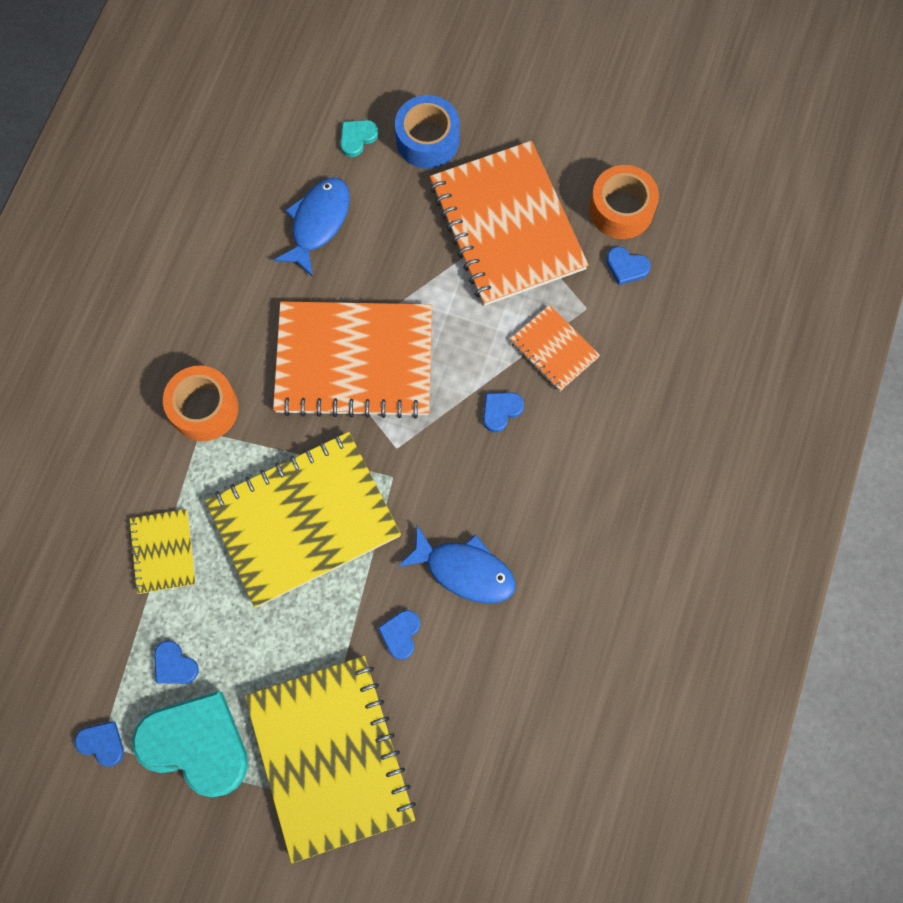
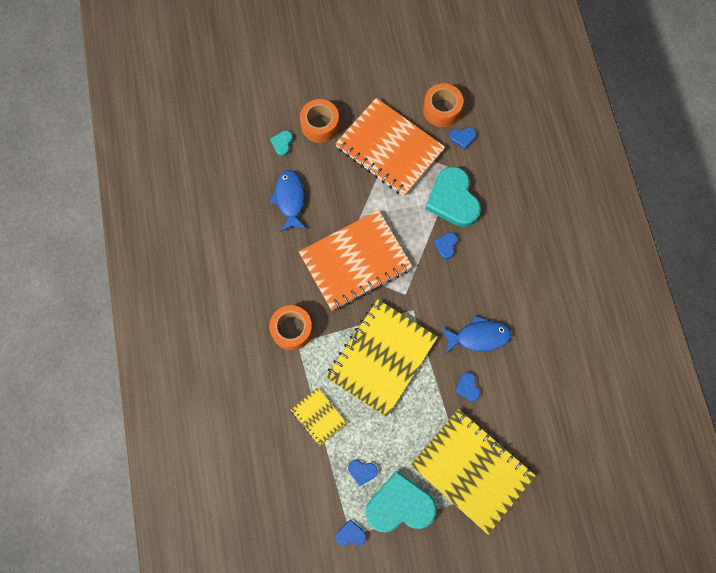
camera: 30 degrees left, 0 degrees up
blue tape [395,95,460,169] -> orange tape [300,99,339,143]
orange notebook [510,305,600,391] -> turquoise heart [425,166,481,227]

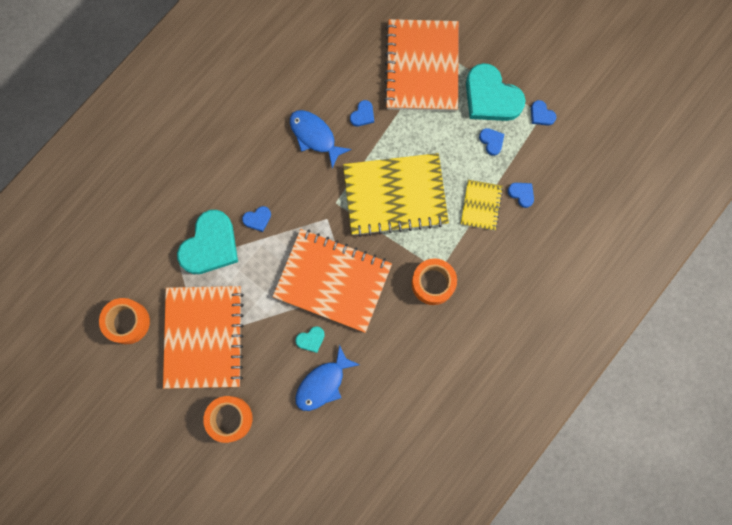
camera: 130 degrees left, 5 degrees up
turquoise heart [270,131,293,156] -> turquoise heart moved to [295,326,325,353]
yellow notebook [411,409,536,535] -> orange notebook [384,19,459,111]
blue heart [450,128,476,149] -> blue heart moved to [508,183,534,208]

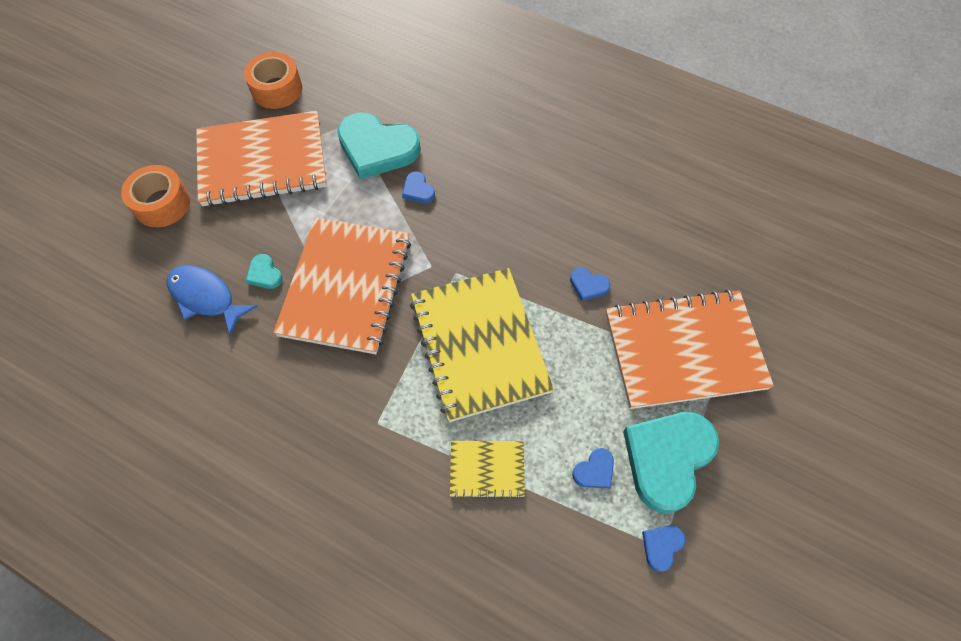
camera: 80 degrees right, 15 degrees down
blue fish [290,110,352,168] -> none
orange tape [412,258,457,305] -> none
blue heart [508,183,534,208] -> none

